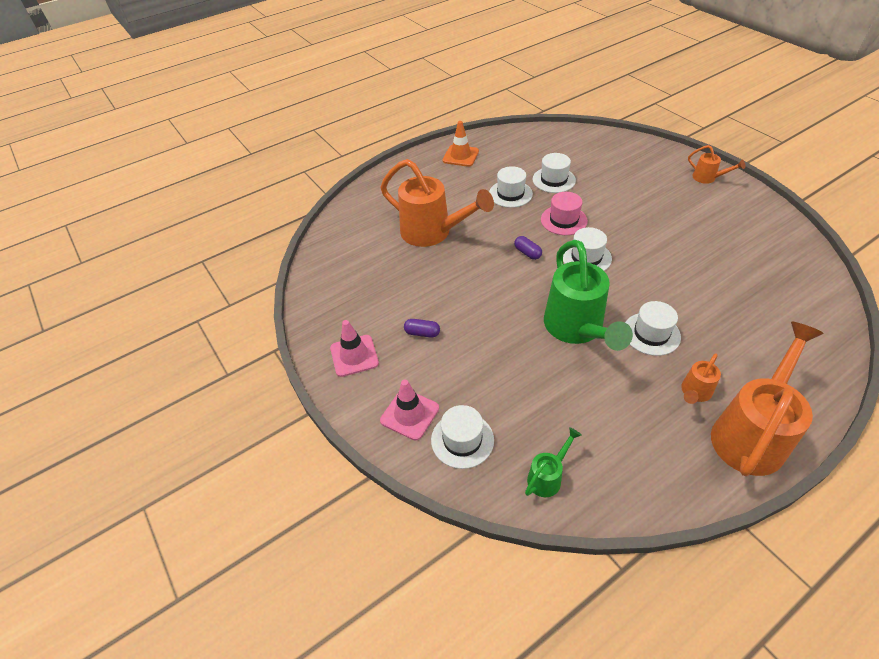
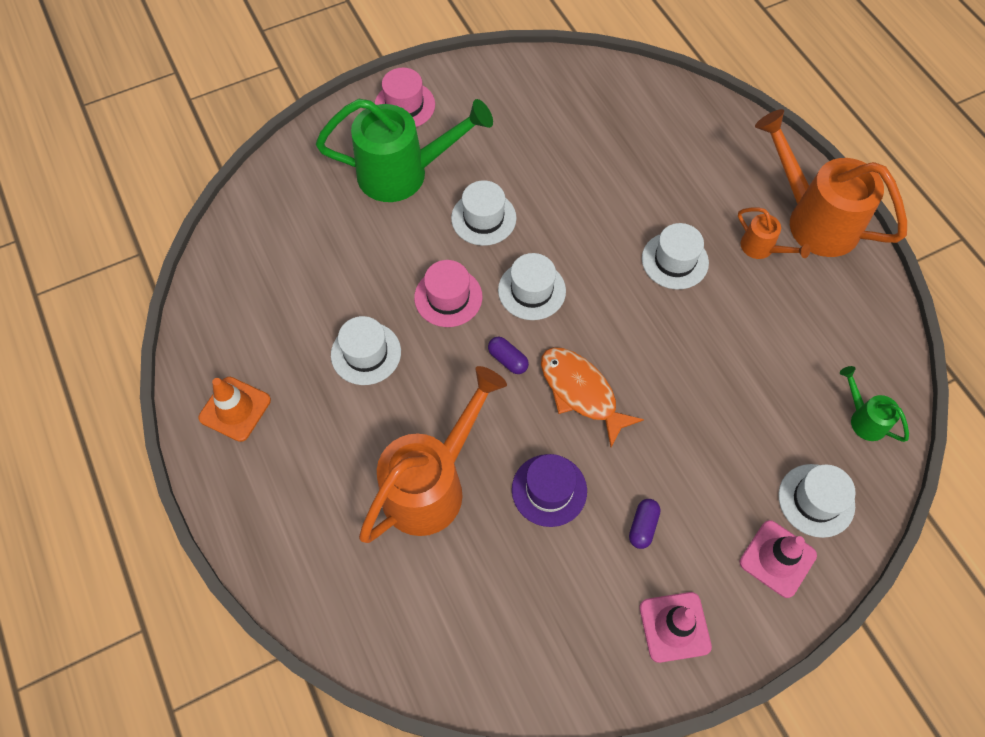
camera: 85 degrees left, 15 degrees up
purple capsule [514,236,542,260] -> purple capsule turned 75 degrees clockwise [488,337,529,374]
white hat [532,153,576,193] -> white hat moved to [451,180,517,246]
green watering can [544,240,633,351] -> green watering can moved to [316,99,493,202]
orange watering can [688,145,745,184] -> pink hat [375,68,435,127]
none -> purple hat [512,454,587,527]
none -> orange fish [541,347,644,447]

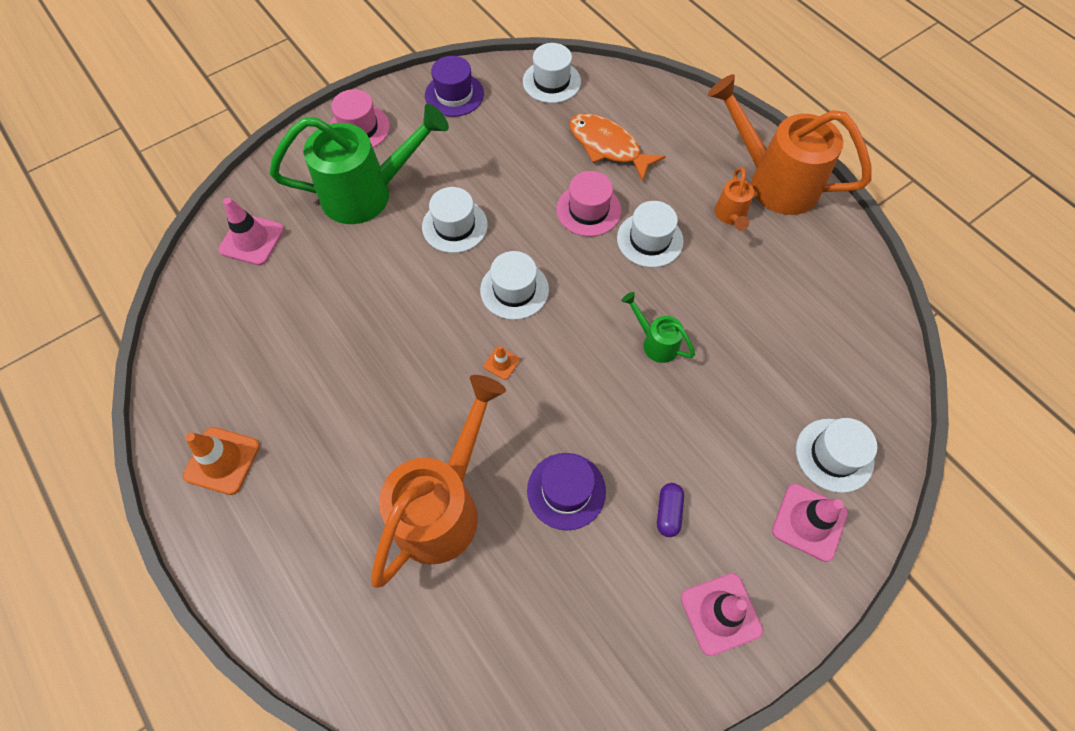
camera: 10 degrees left, 0 degrees up
white hat [331,316,401,385] -> white hat moved to [523,43,581,103]
pink hat [414,260,482,327] -> pink hat moved to [556,171,621,236]
purple capsule [488,337,529,374] -> orange traffic cone [484,346,520,380]
orange fish [541,347,644,447] -> orange fish moved to [569,113,666,182]
orange watering can [738,208,811,259] -> orange watering can turned 60 degrees clockwise [715,167,754,231]
green watering can [840,366,909,442] -> green watering can moved to [621,292,695,363]
none -> pink traffic cone [218,198,284,266]
none -> purple hat [425,56,484,117]

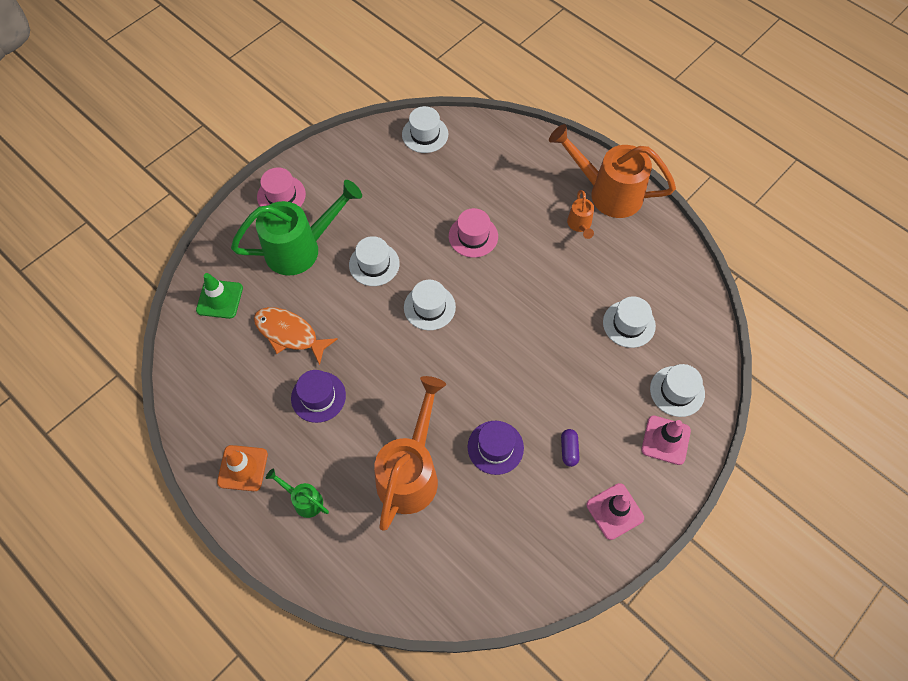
camera: 10 degrees left, 0 degrees up
pink traffic cone [218,198,284,266] -> green traffic cone [196,273,243,319]
purple hat [425,56,484,117] -> purple hat moved to [291,370,346,423]
orange traffic cone [484,346,520,380] -> none
orange fish [569,113,666,182] -> orange fish moved to [254,307,338,365]
white hat [617,201,684,267] -> white hat moved to [603,296,656,348]
green watering can [621,292,695,363] -> green watering can moved to [266,469,329,518]

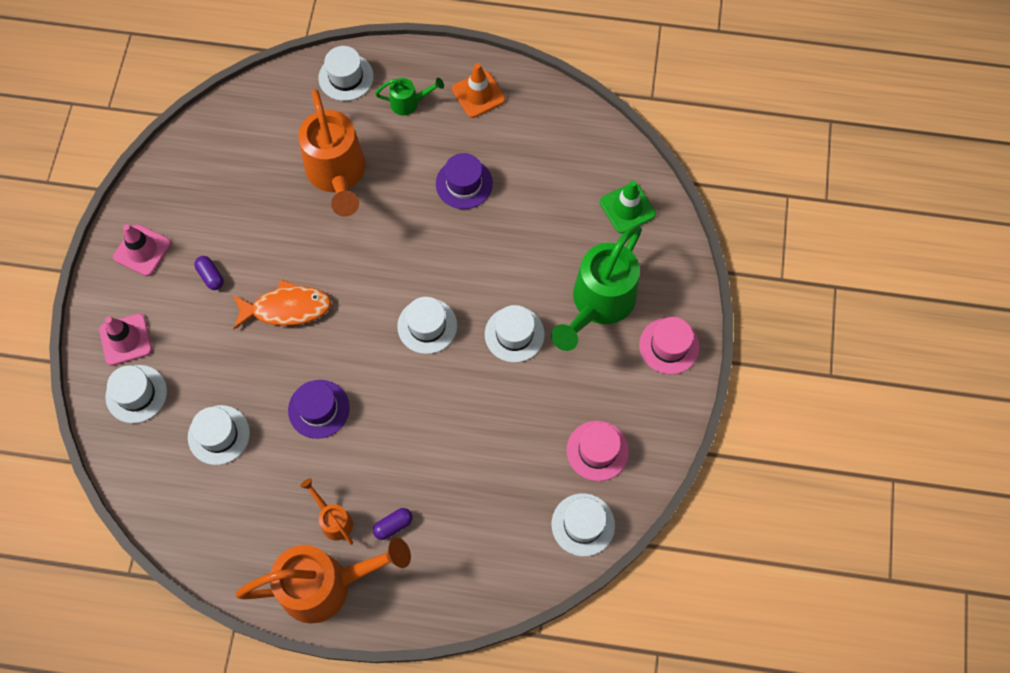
camera: 145 degrees right, 5 degrees up
orange fish [254,307,338,365] -> orange fish moved to [233,279,331,329]
pink hat [449,208,498,258] -> pink hat moved to [567,421,629,481]
purple hat [468,421,524,475] -> purple hat moved to [288,380,350,439]
none -> white hat [318,46,374,101]
none -> purple capsule [373,508,413,540]

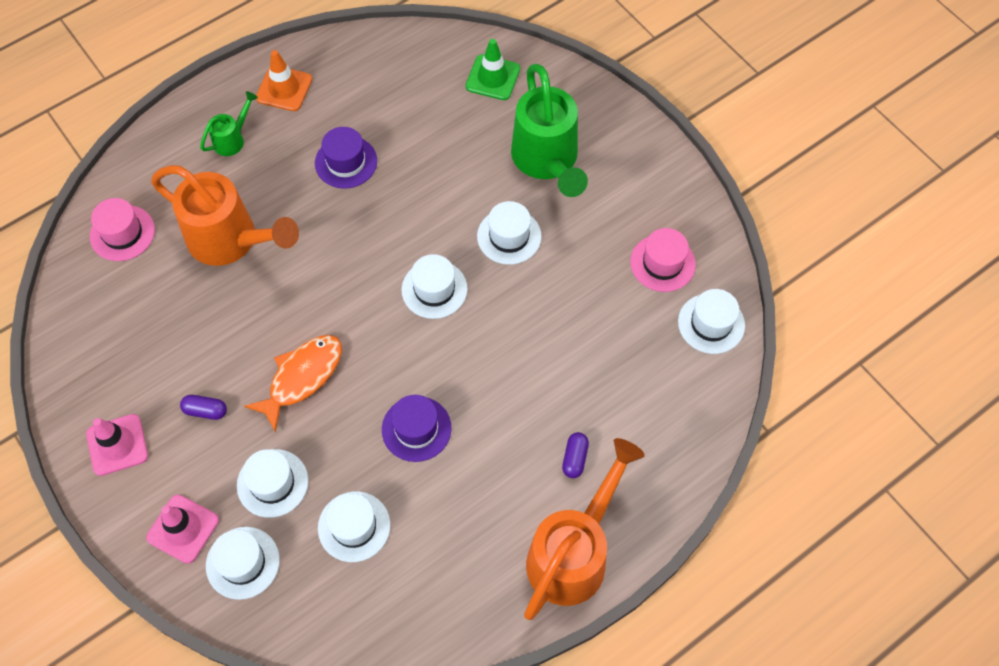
camera: 45 degrees left, 5 degrees down
orange watering can [300,478,353,545] -> none
white hat [318,46,374,101] -> white hat moved to [237,449,308,518]
pink hat [639,317,700,374] -> pink hat moved to [90,198,155,261]

